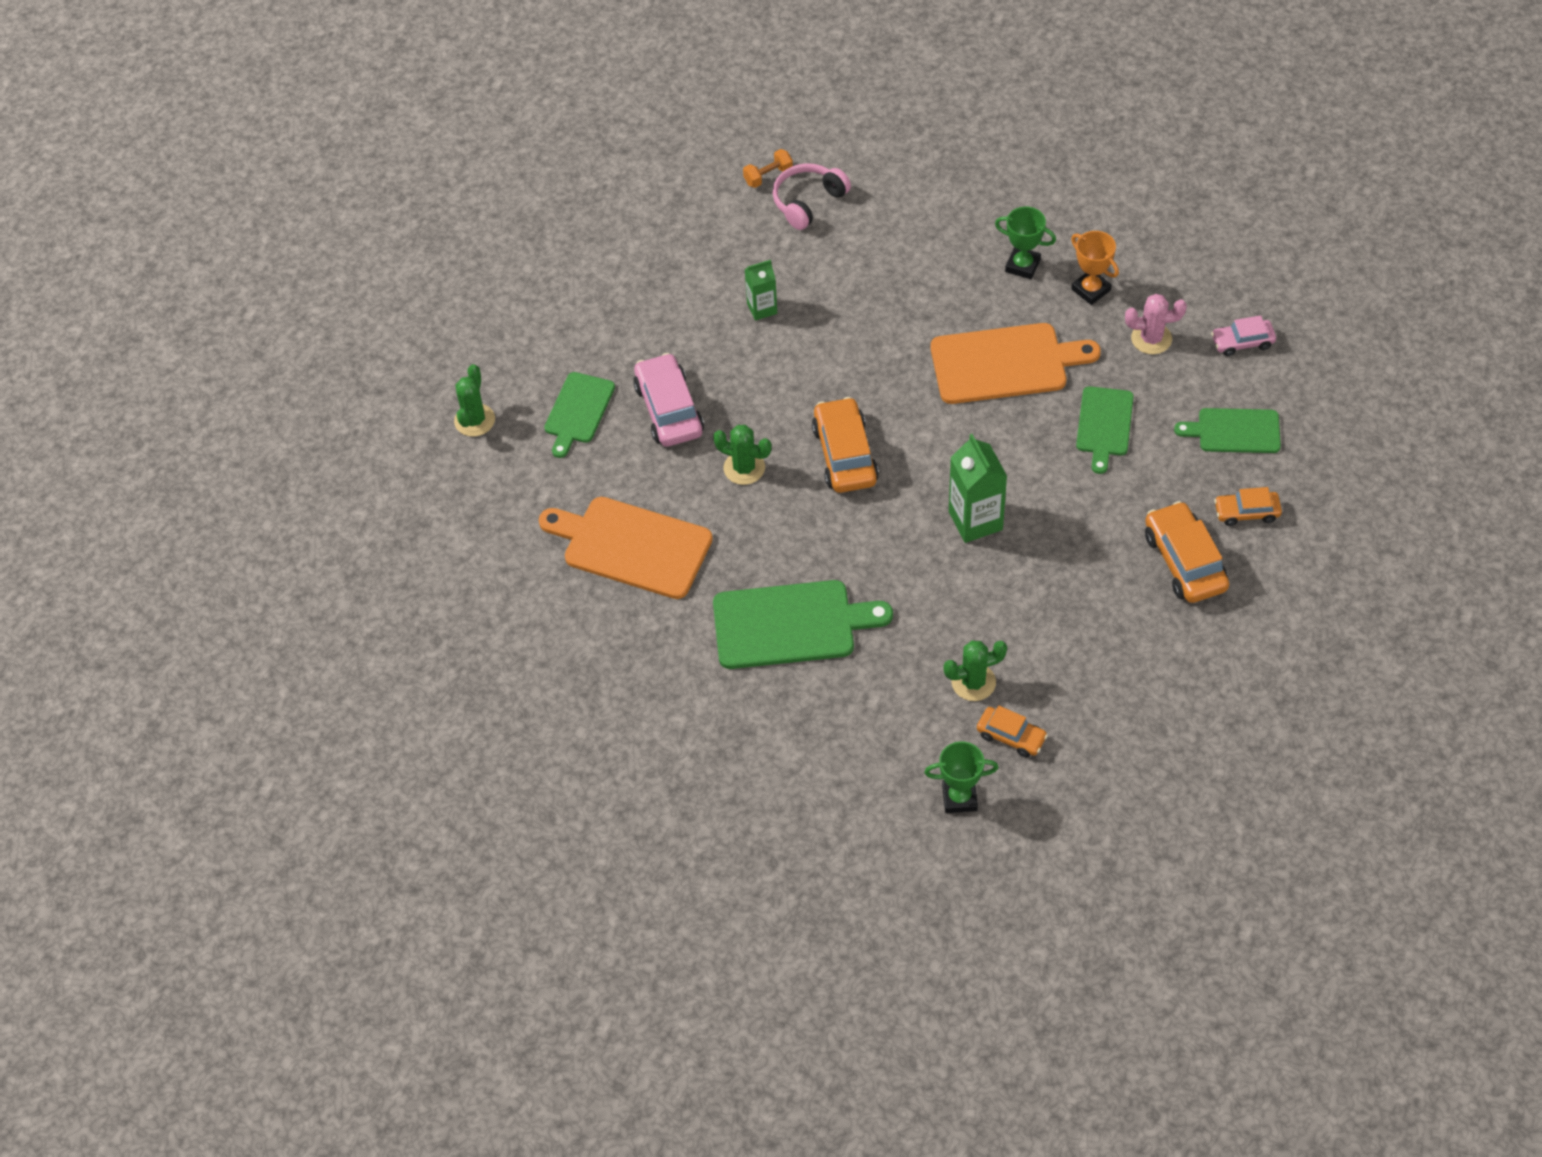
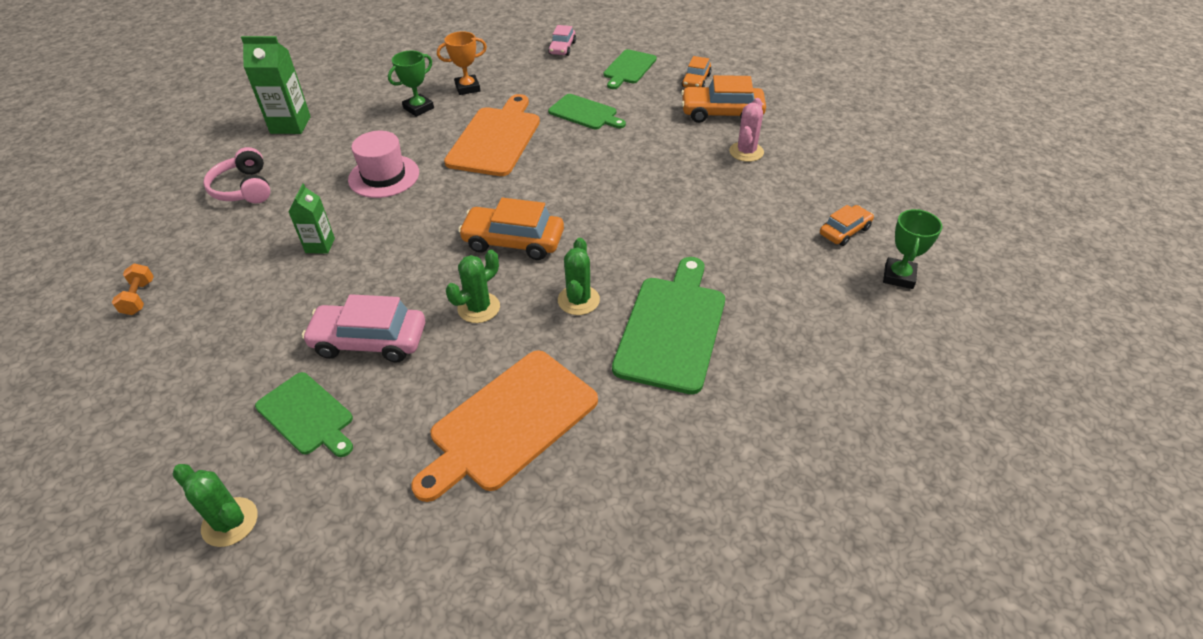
camera: 70 degrees left, 10 degrees down
orange dumbbell [743,149,793,188] -> orange dumbbell moved to [112,264,154,315]
green cactus [943,641,1007,701] -> green cactus moved to [558,238,600,315]
green carton [949,434,1007,543] -> green carton moved to [241,36,311,134]
pink cactus [1125,294,1187,354] -> pink cactus moved to [729,98,764,162]
none -> pink hat [348,131,419,198]

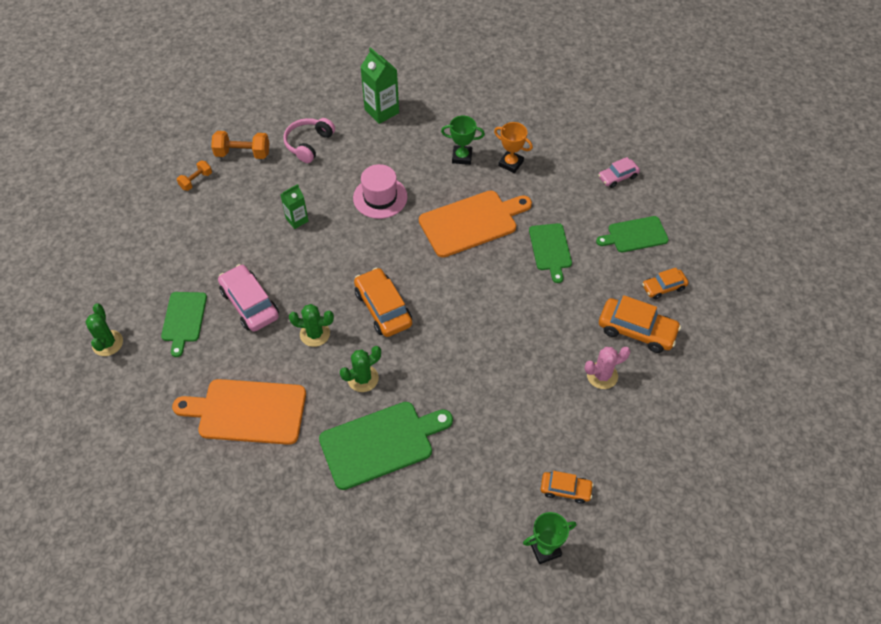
camera: 50 degrees right, 10 degrees up
orange car [681,75,766,123] -> orange car turned 150 degrees clockwise [599,295,681,353]
none -> orange dumbbell [211,131,269,159]

